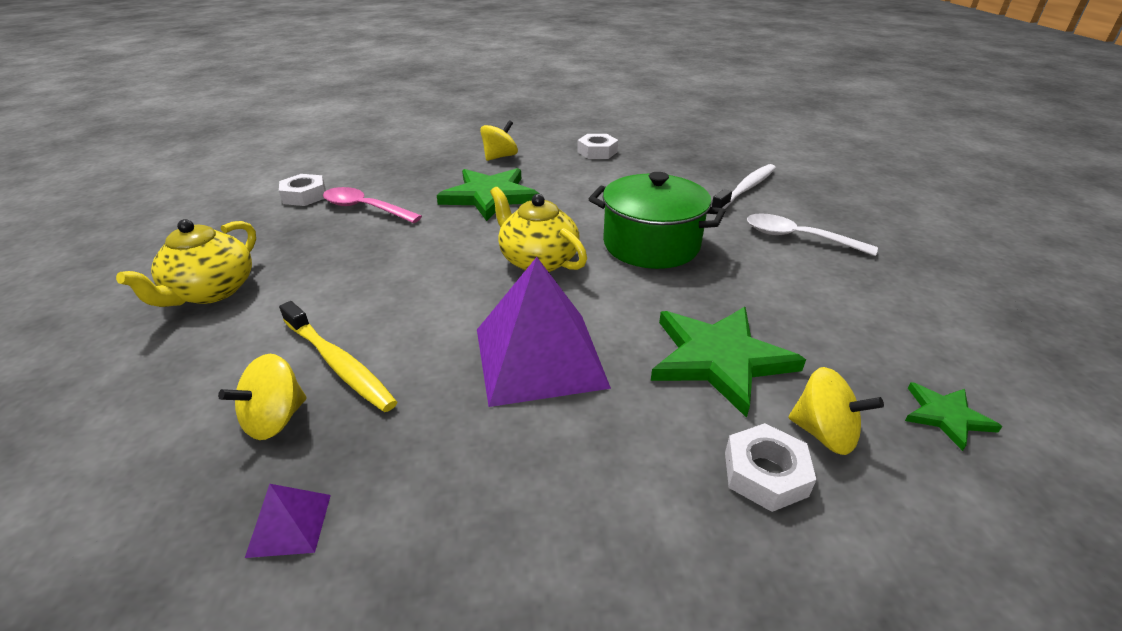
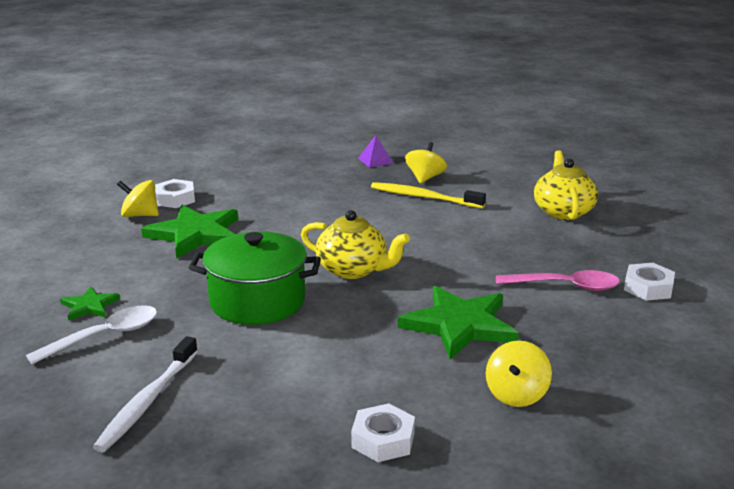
camera: 160 degrees right, 10 degrees down
purple pyramid [477,257,611,407] -> none
white spoon [747,213,878,256] -> white spoon turned 45 degrees counterclockwise [26,306,157,365]
green star [905,382,1002,451] -> green star moved to [60,286,120,321]

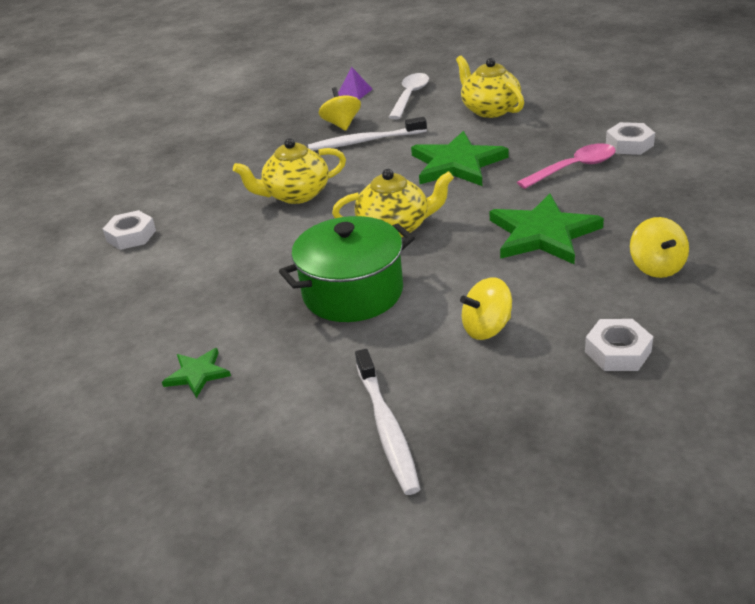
camera: 30 degrees left, 10 degrees up
white spoon [26,306,157,365] -> white spoon moved to [389,73,429,119]
yellow spinning top [117,180,159,217] -> yellow spinning top moved to [460,277,512,340]
green star [141,205,238,259] -> green star moved to [411,131,508,186]
purple pyramid [358,135,393,168] -> purple pyramid moved to [338,67,373,99]
yellow toothbrush [371,182,486,208] -> white toothbrush [308,117,427,151]
none -> yellow teapot [233,138,346,204]

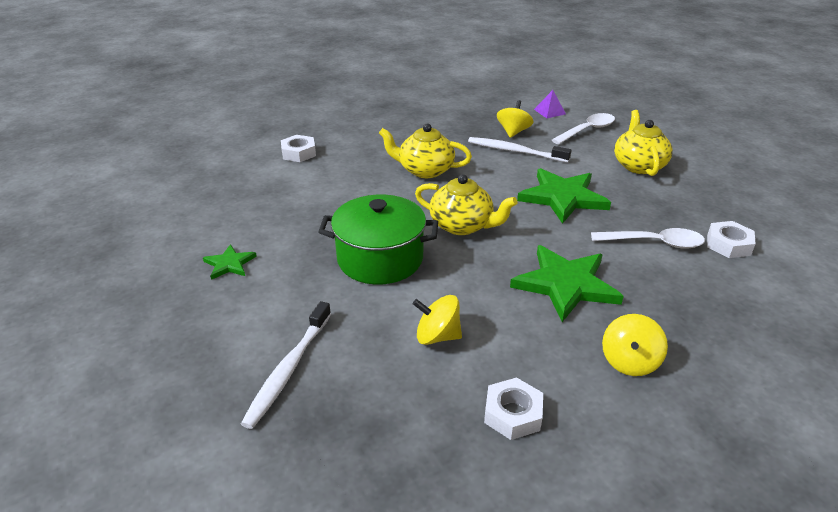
camera: 30 degrees right, 0 degrees up
pink spoon [517,144,616,189] -> white spoon [591,228,705,248]

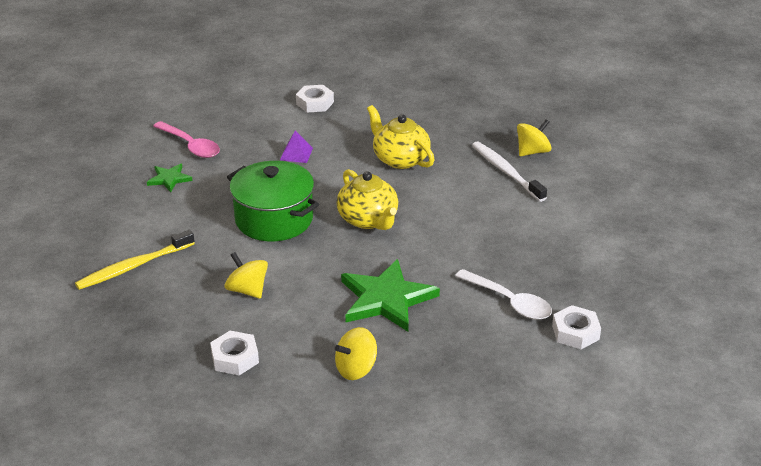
camera: 35 degrees right, 0 degrees up
white toothbrush [241,301,331,429] -> yellow toothbrush [75,230,195,290]
green star [517,168,611,224] -> none
purple pyramid [534,90,566,118] -> purple pyramid moved to [280,130,313,163]
white spoon [552,113,615,144] -> none
yellow teapot [614,110,673,176] -> none
none -> pink spoon [153,121,220,158]

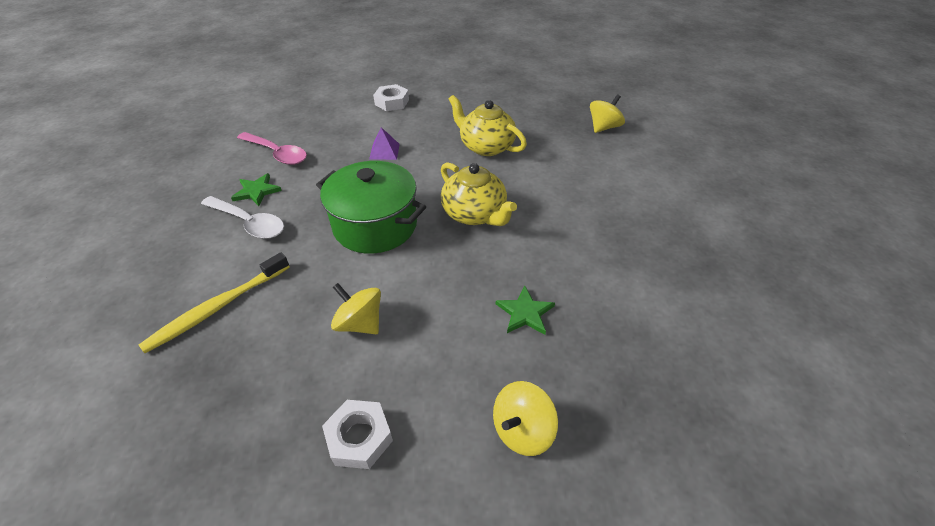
camera: 10 degrees left, 10 degrees up
green star [341,259,440,332] -> green star [496,286,555,335], size x0.51
white spoon [455,269,552,320] -> white spoon moved to [201,196,284,239]
white toothbrush [472,142,547,202] -> none
white nut [552,305,601,349] -> none

